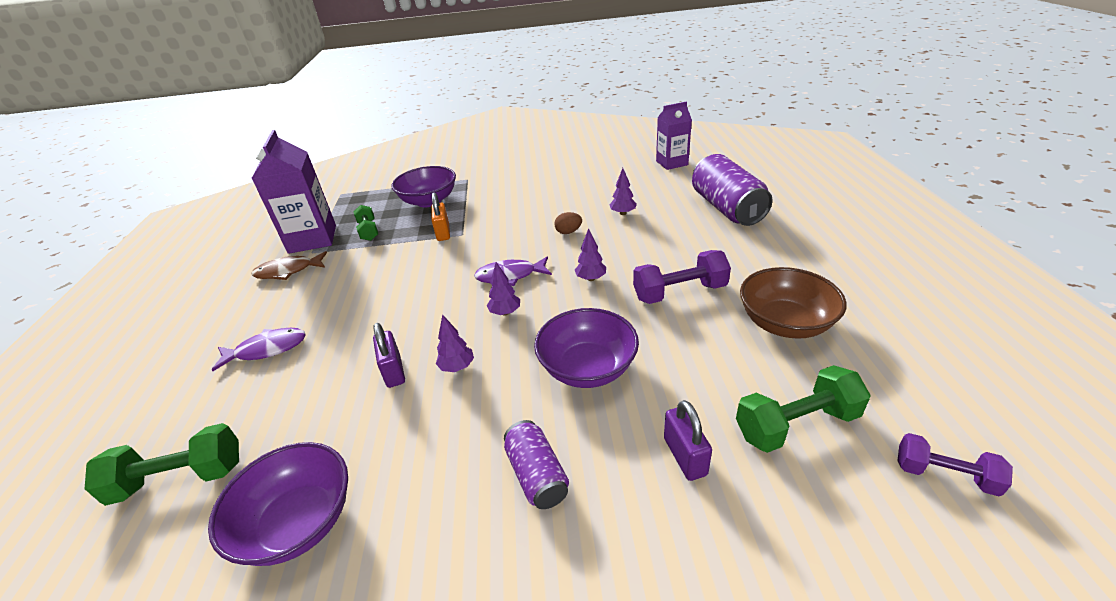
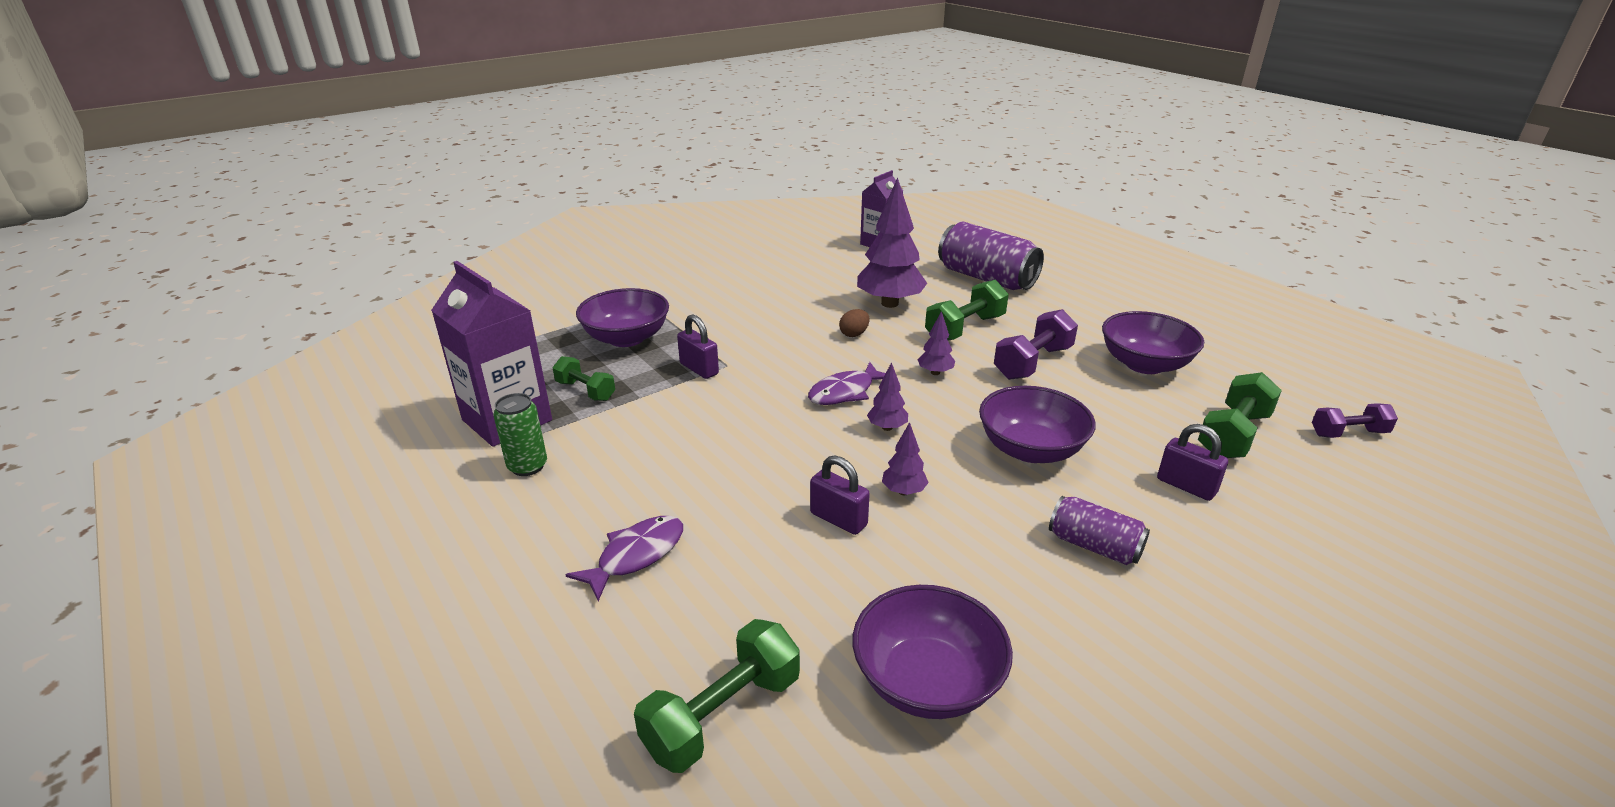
camera: 35 degrees left, 5 degrees down
brown fish [252,251,327,280] -> green can [493,393,547,476]
orange padlock [431,192,450,241] -> purple padlock [677,314,719,379]
purple tree [610,168,637,215] -> purple tree [857,178,927,308], size x2.15
brown bowl [740,267,846,339] -> purple bowl [1102,311,1204,374]
none -> green dumbbell [925,280,1009,340]

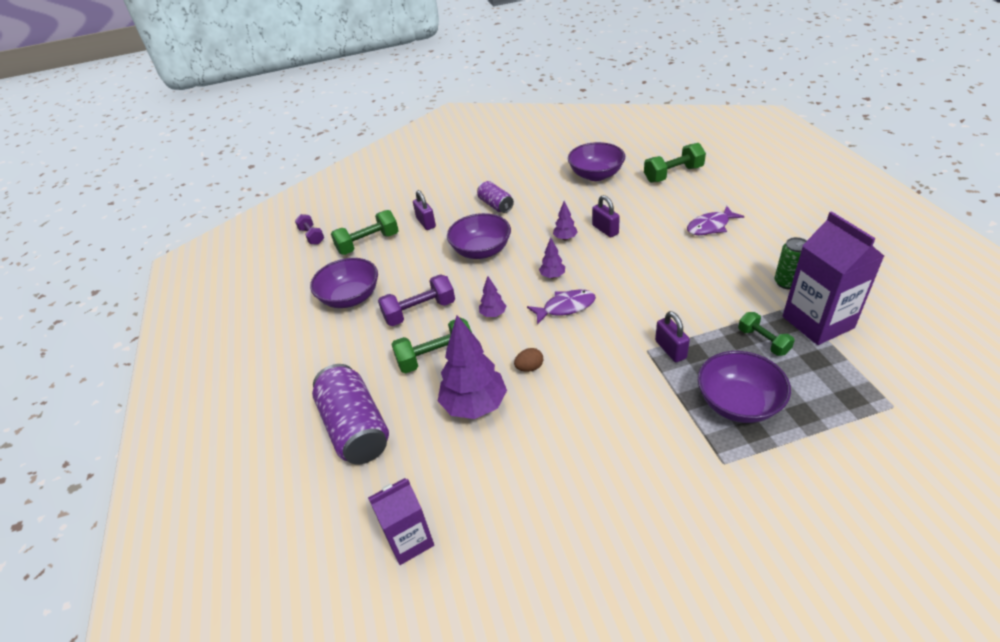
camera: 155 degrees left, 10 degrees up
purple dumbbell [1312,403,1398,438] -> purple dumbbell turned 45 degrees clockwise [295,214,324,245]

